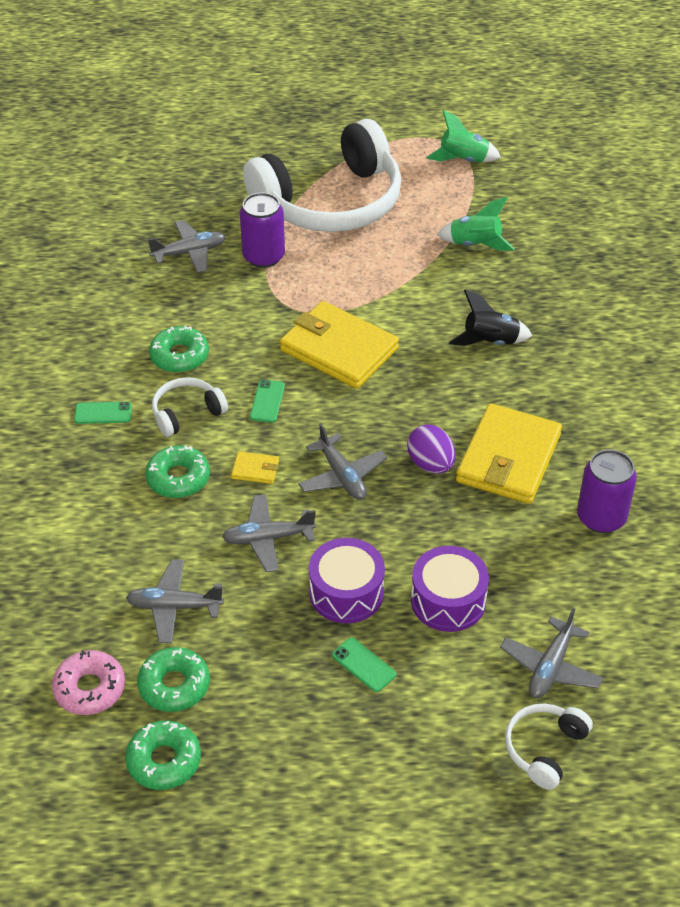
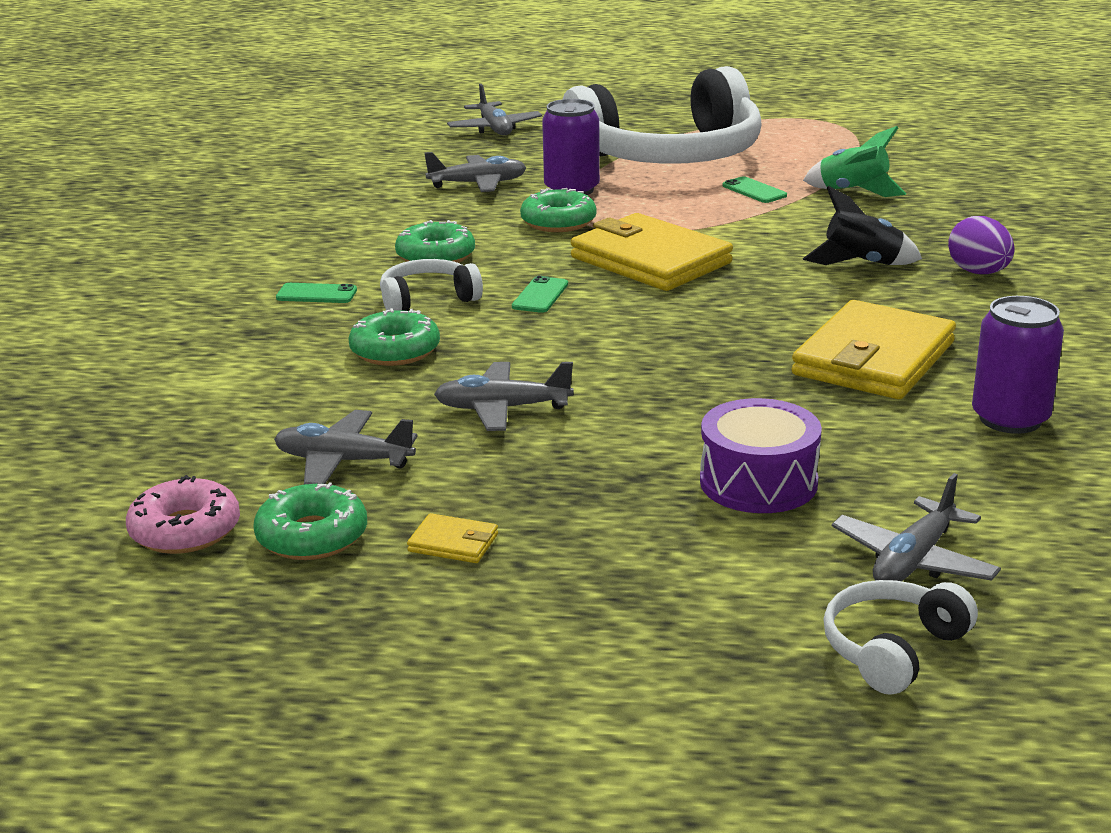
camera: 10 degrees right, 20 degrees down
green donut [125,721,201,790] -> green donut moved to [520,188,597,232]
yellow wallet [231,451,279,484] -> yellow wallet moved to [407,513,498,563]
grey plane [298,424,387,500] -> grey plane moved to [447,84,542,135]
purple drum [309,538,385,623] -> none
green phone [332,637,396,692] -> green phone moved to [723,176,787,203]
purple egg [407,425,456,474] -> purple egg moved to [948,216,1015,274]
green rocket [426,110,501,162] -> none

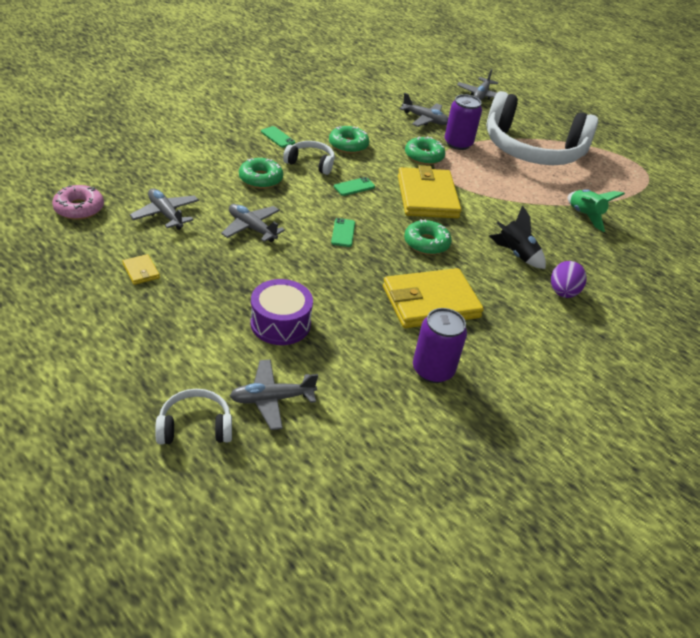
camera: 35 degrees right, 15 degrees up
green donut [253,483,367,560] -> green donut moved to [404,219,452,255]
green phone [723,176,787,203] -> green phone moved to [331,218,355,247]

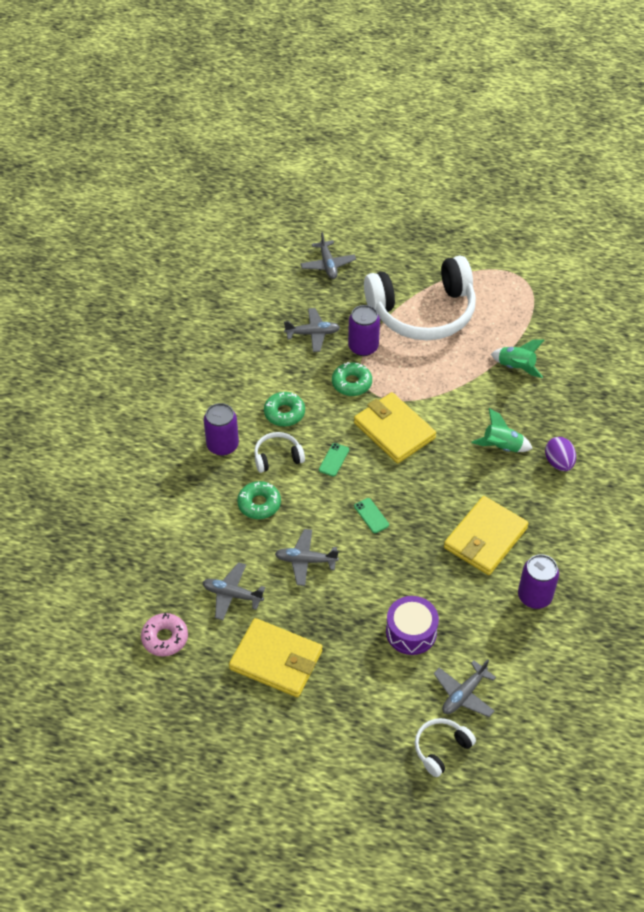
camera: 30 degrees left, 10 degrees up
yellow wallet [122,254,160,285] -> yellow wallet [229,618,323,697], size x2.43
green phone [261,126,295,148] -> purple can [204,403,239,456]
green donut [404,219,452,255] -> none
black rocket [489,205,546,269] -> green rocket [472,408,533,452]

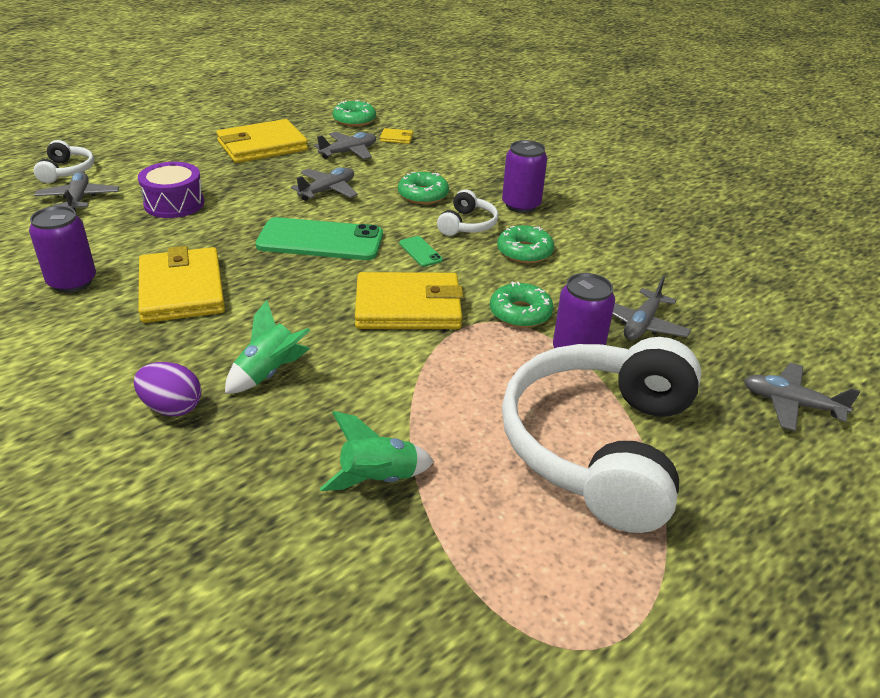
camera: 125 degrees right, 15 degrees down
pink donut [141,613,188,657] -> green donut [333,100,376,127]
green phone [354,498,389,533] -> green phone [256,217,383,260], size x2.34
none -> yellow wallet [380,128,413,144]

